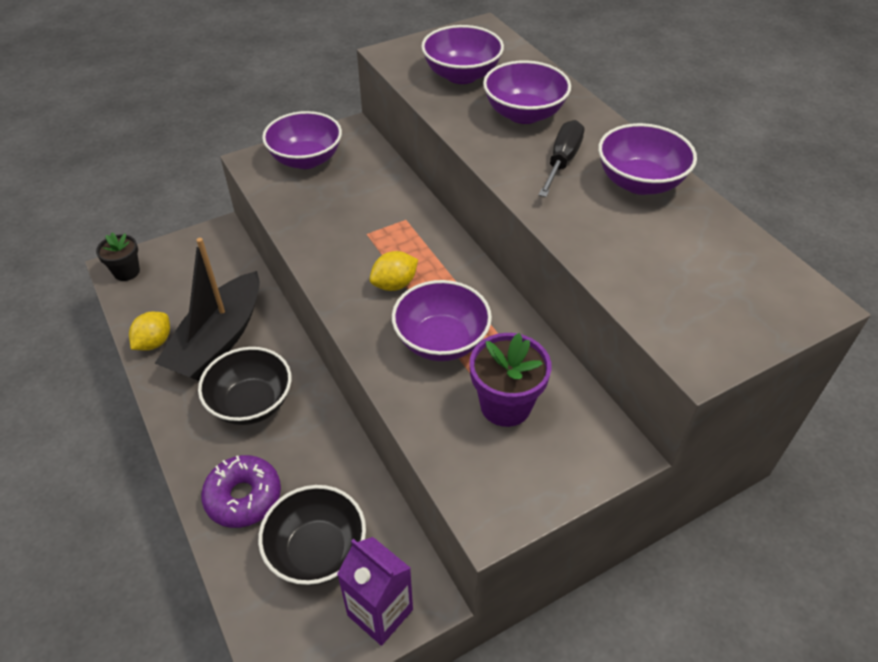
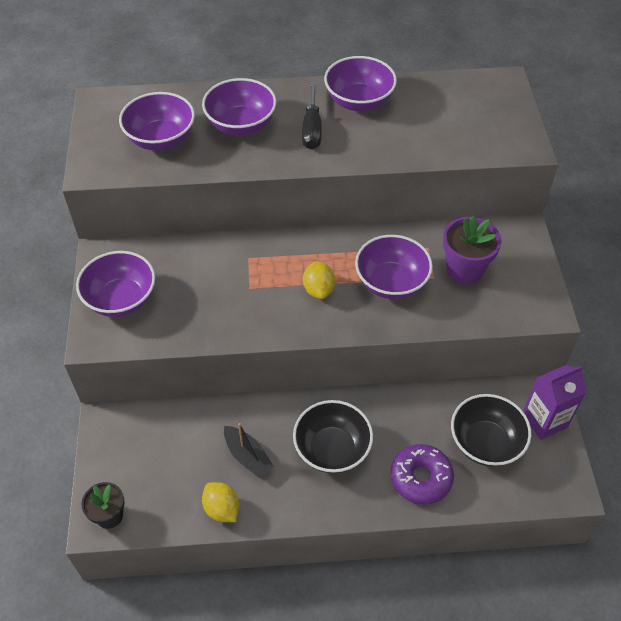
camera: 65 degrees left, 5 degrees up
black boat [154,238,260,381] -> black boat [224,423,274,478], size x0.50
black screwdriver [539,120,584,197] -> black screwdriver turned 135 degrees counterclockwise [302,81,322,150]

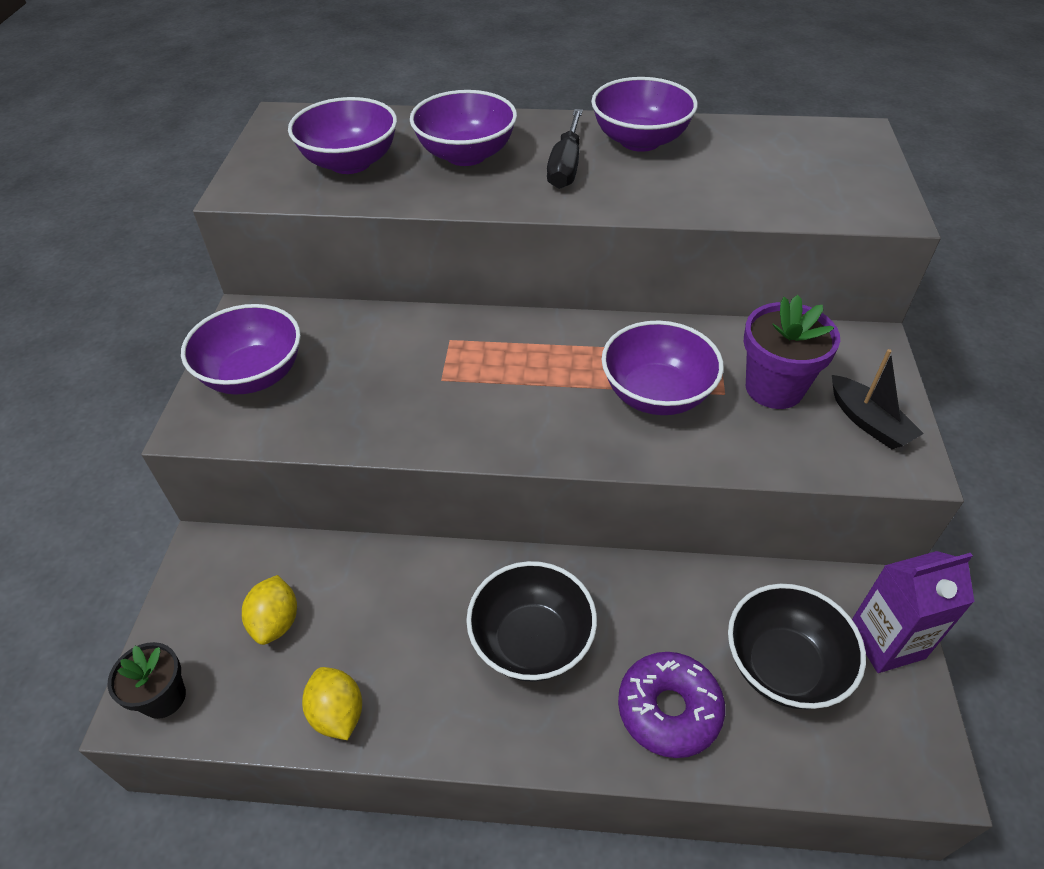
camera: 10 degrees right, 5 degrees down
black boat [224,423,274,478] -> black boat moved to [832,349,924,449]
yellow lemon [303,261,335,299] -> yellow lemon moved to [242,575,297,645]

